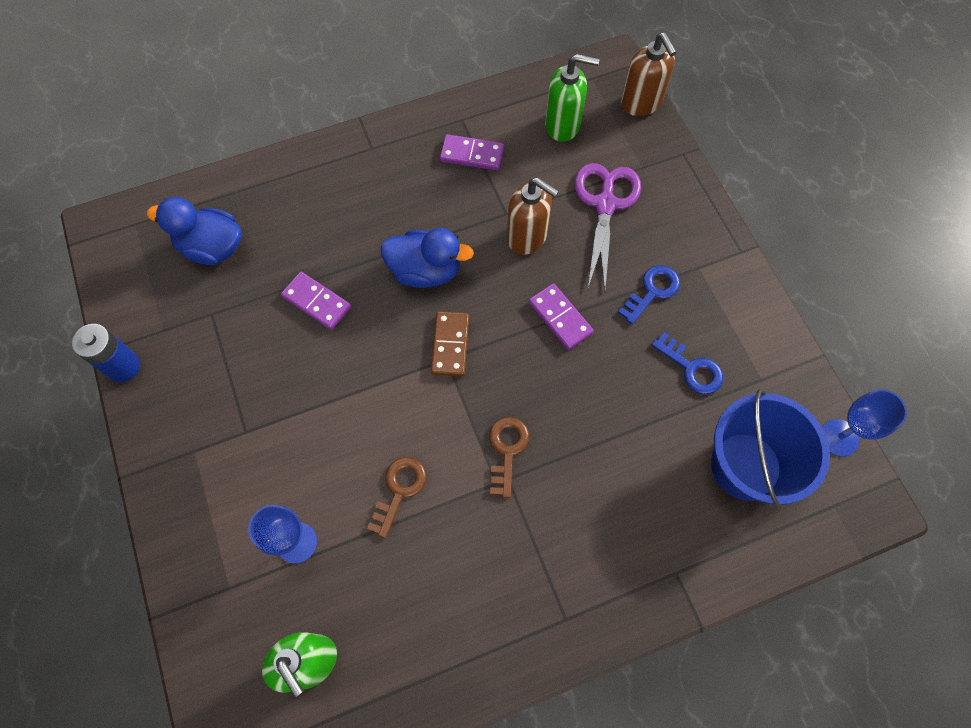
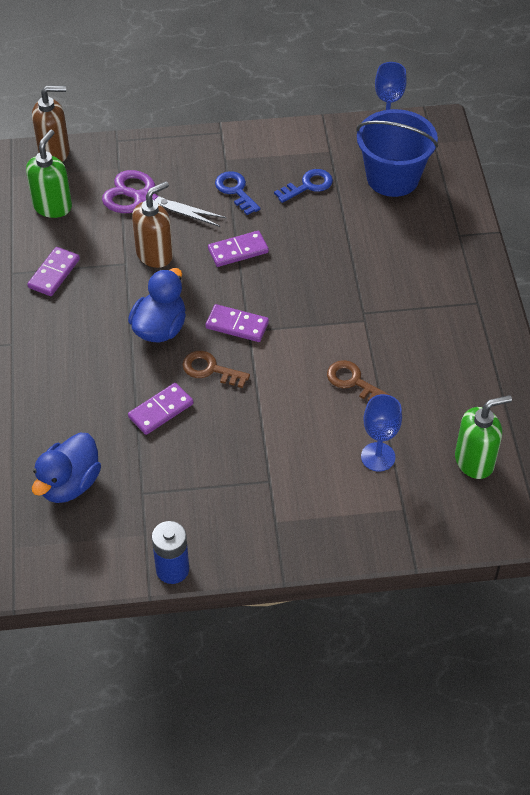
camera: 75 degrees left, 15 degrees down
brown domino [431,311,469,376] -> purple domino [205,304,269,342]
brown key [489,417,529,498] -> brown key moved to [182,351,250,388]

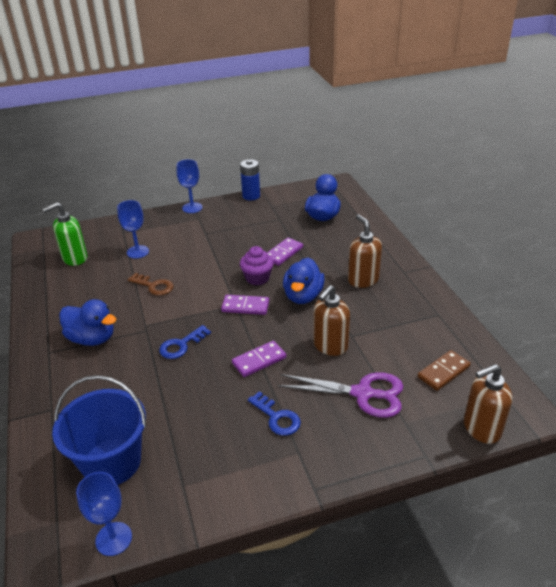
camera: 170 degrees right, 15 degrees down
green soap dispenser [26,130,72,218] -> brown domino [418,350,471,391]
purple domino [27,247,80,296] -> none
brown key [182,351,250,388] -> purple cupcake [240,246,274,285]
blue key [274,169,333,203] -> blue key moved to [159,325,211,359]
none -> blue duck [59,299,116,346]
none -> blue goblet [176,159,202,213]
none -> brown soap dispenser [348,215,382,288]

